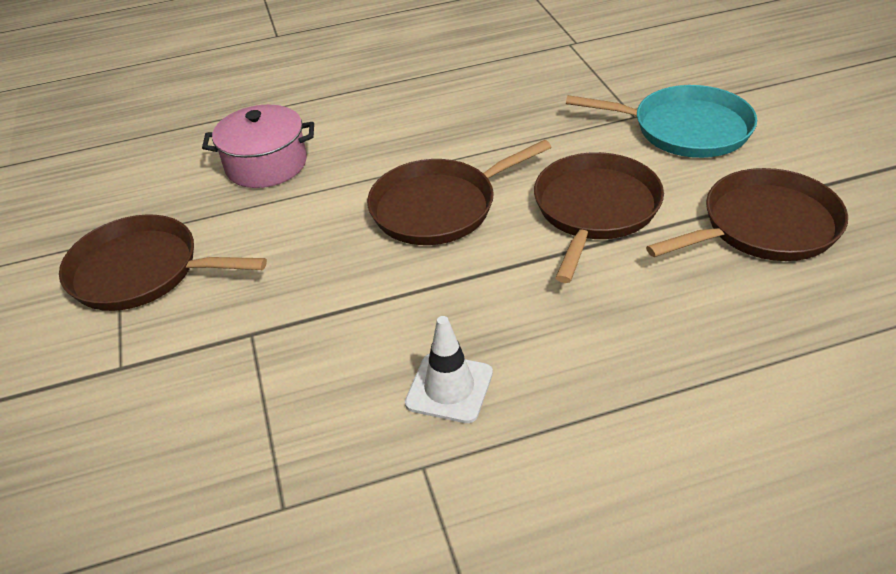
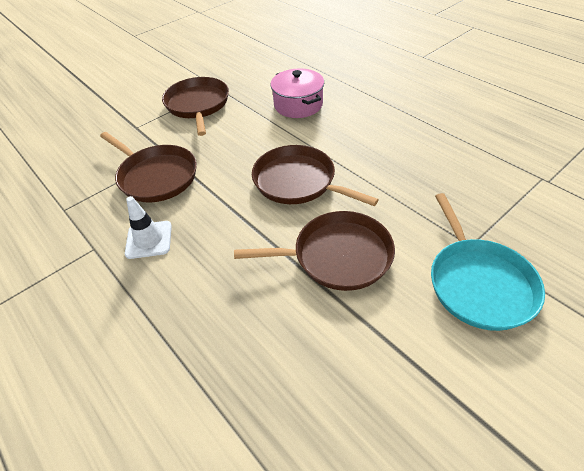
camera: 65 degrees right, 5 degrees up
brown pan [646,168,848,261] -> brown pan moved to [100,132,197,202]

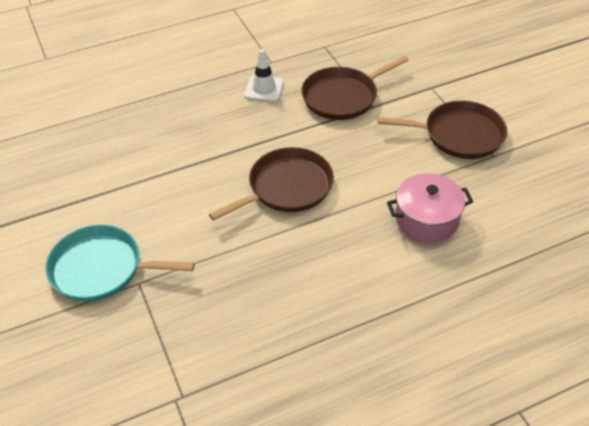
camera: 105 degrees right, 0 degrees up
brown pan [234,211,395,291] -> none

